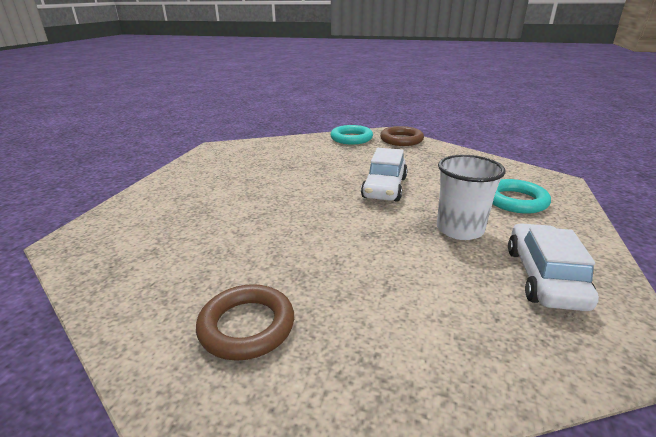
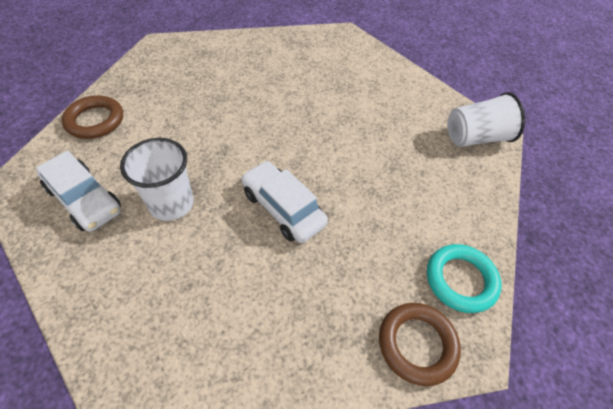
camera: 120 degrees right, 25 degrees up
brown ring [196,284,294,361] -> brown ring moved to [62,95,123,139]
turquoise ring [492,179,551,214] -> none
none -> white cup [447,92,525,147]

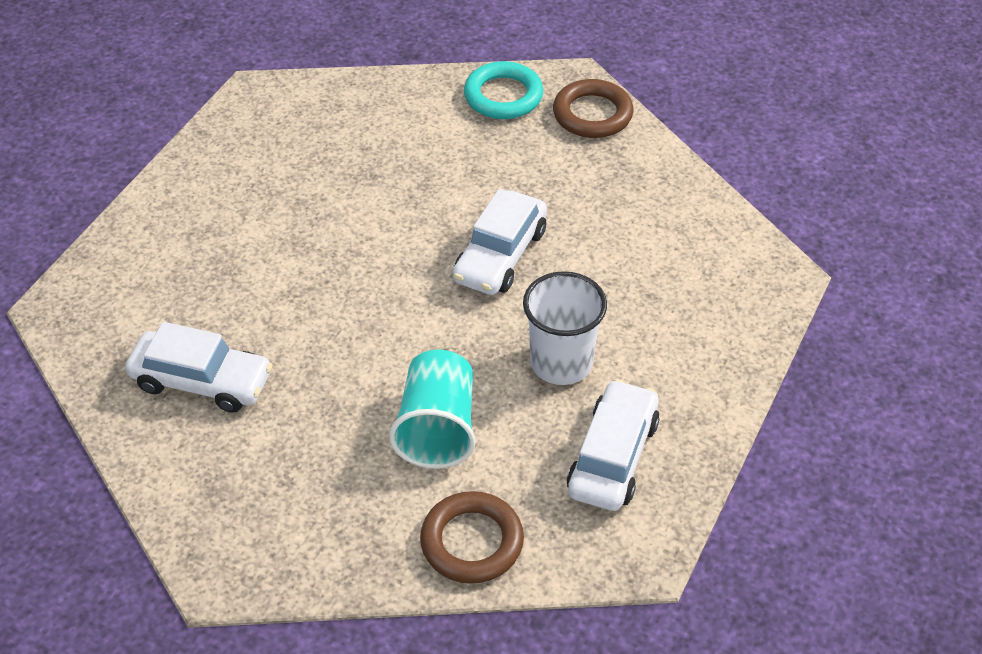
camera: 110 degrees left, 5 degrees down
white cup [447,92,525,147] -> none
none -> white car [126,322,272,413]
none -> turquoise cup [389,350,475,469]

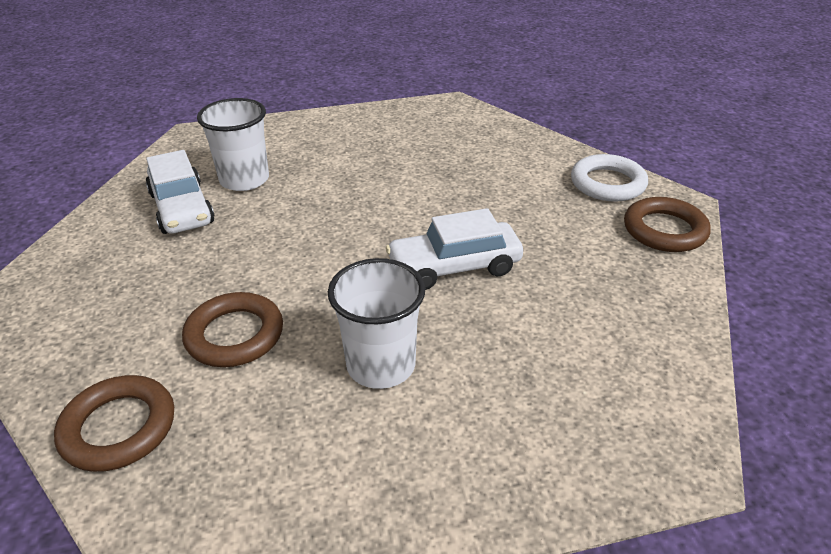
camera: 50 degrees right, 10 degrees down
turquoise cup [389,350,475,469] -> brown ring [182,292,283,367]
turquoise ring [464,61,543,119] -> white ring [571,154,648,202]
white car [567,379,660,511] -> none
none -> white cup [197,98,269,191]

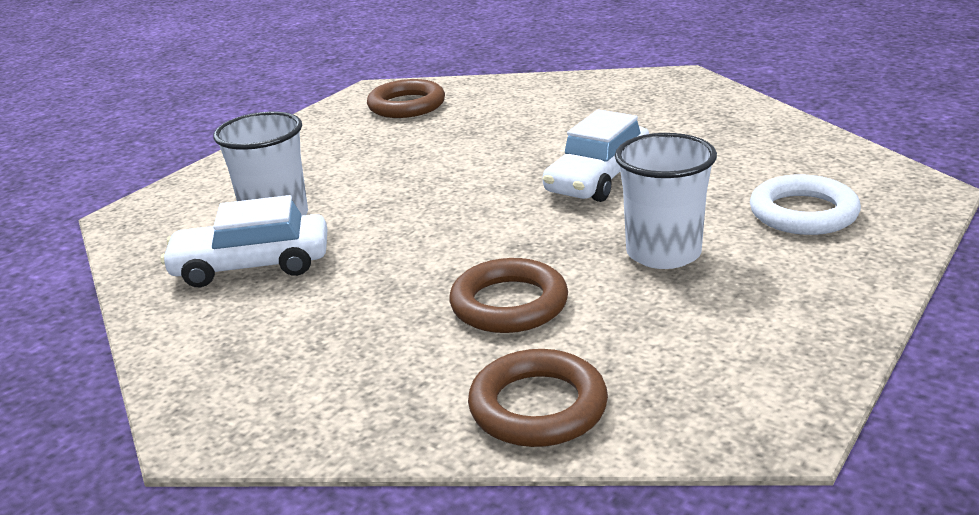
camera: 40 degrees left, 10 degrees down
white car [146,150,215,234] -> white car turned 150 degrees clockwise [161,195,328,287]
white ring [571,154,648,202] -> white ring moved to [750,174,861,235]
brown ring [624,197,711,252] -> brown ring moved to [367,79,445,118]

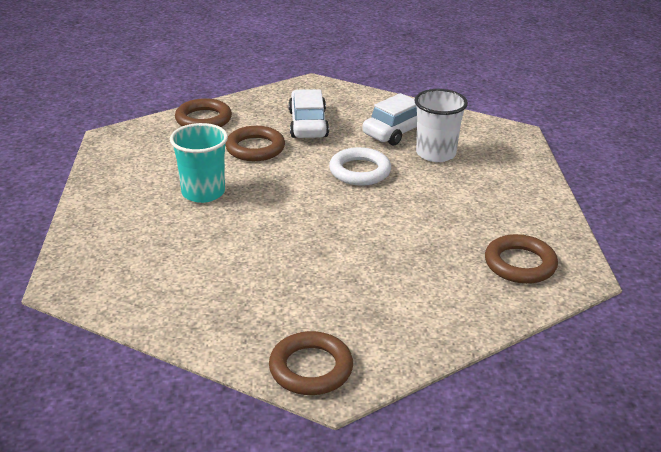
camera: 140 degrees right, 5 degrees up
white car [543,109,649,202] -> white car moved to [288,89,329,138]
white cup [615,133,717,269] -> turquoise cup [170,123,228,203]
white ring [750,174,861,235] -> white ring moved to [329,147,391,186]
none -> brown ring [269,331,353,395]

